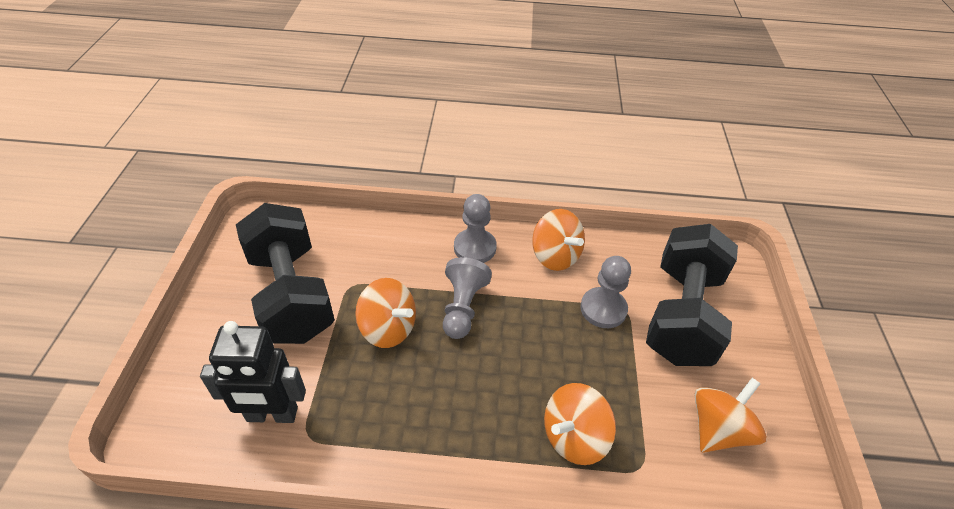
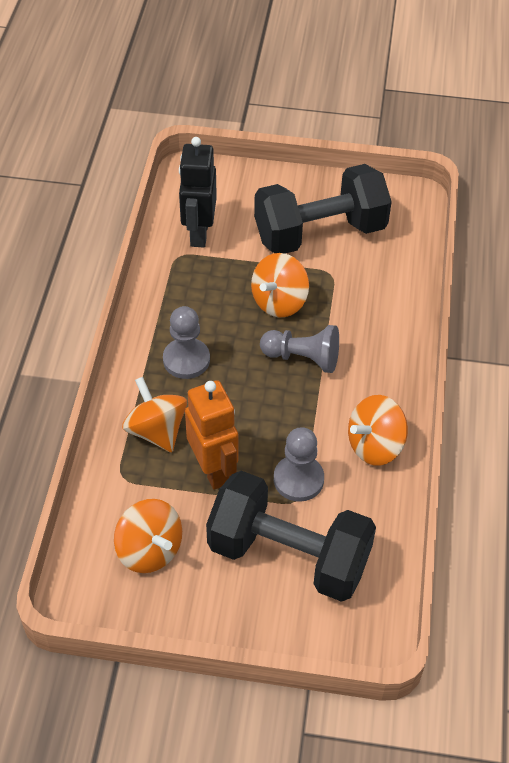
camera: 95 degrees right, 5 degrees up
grey pawn [454,194,497,263] -> grey pawn moved to [163,306,210,379]
none -> orange robot [185,380,239,490]

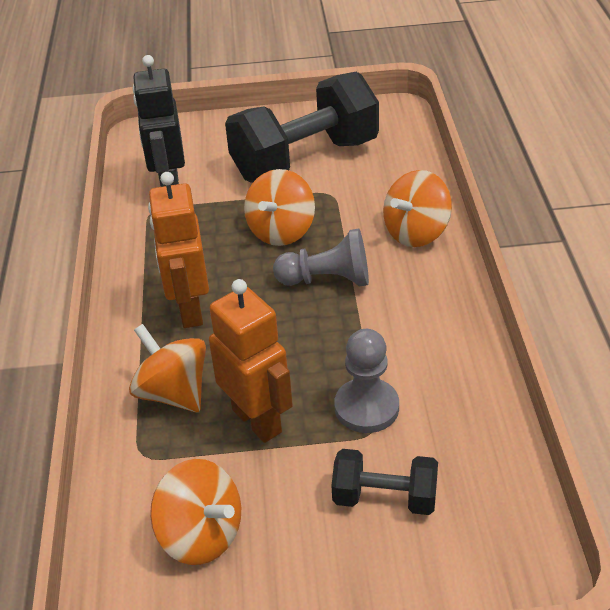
camera: 10 degrees left, 10 degrees down
grey pawn [163,306,210,379] -> orange robot [148,172,209,328]
black dumbbell [206,471,376,602] -> black dumbbell [332,449,438,515], size x0.50
orange spinning top [348,395,408,466] -> orange spinning top moved to [383,170,452,247]

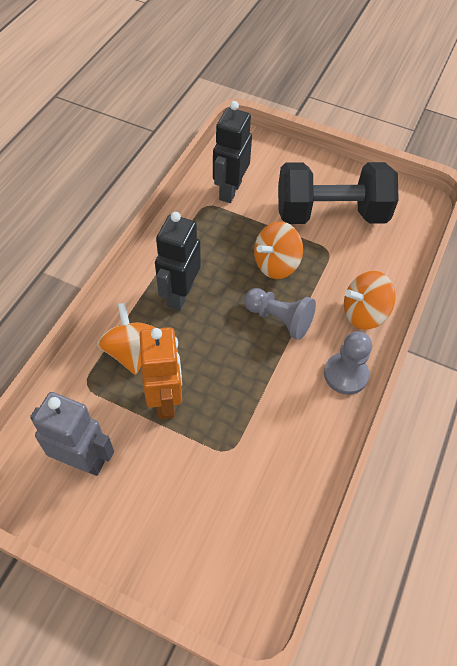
camera: 25 degrees right, 15 degrees up
orange robot [148,172,209,328] -> black robot [155,212,201,311]
orange spinning top [150,459,241,565] -> grey robot [30,392,114,476]
black dumbbell [332,449,438,515] -> none
grey pawn [334,329,399,433] -> grey pawn moved to [324,331,372,395]

